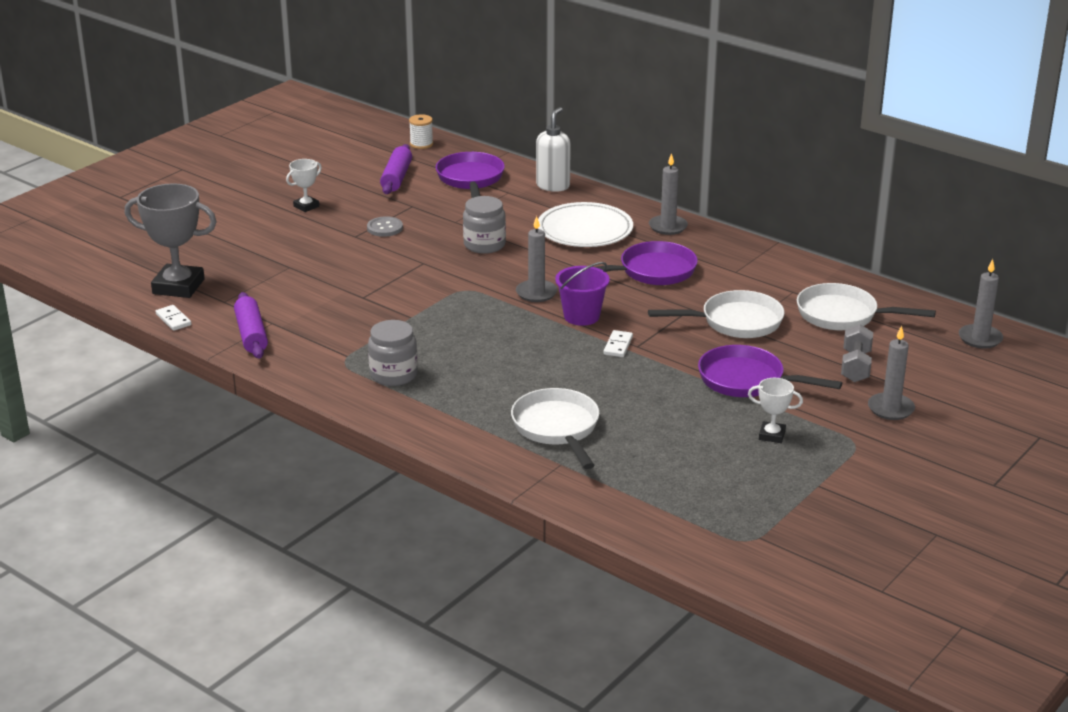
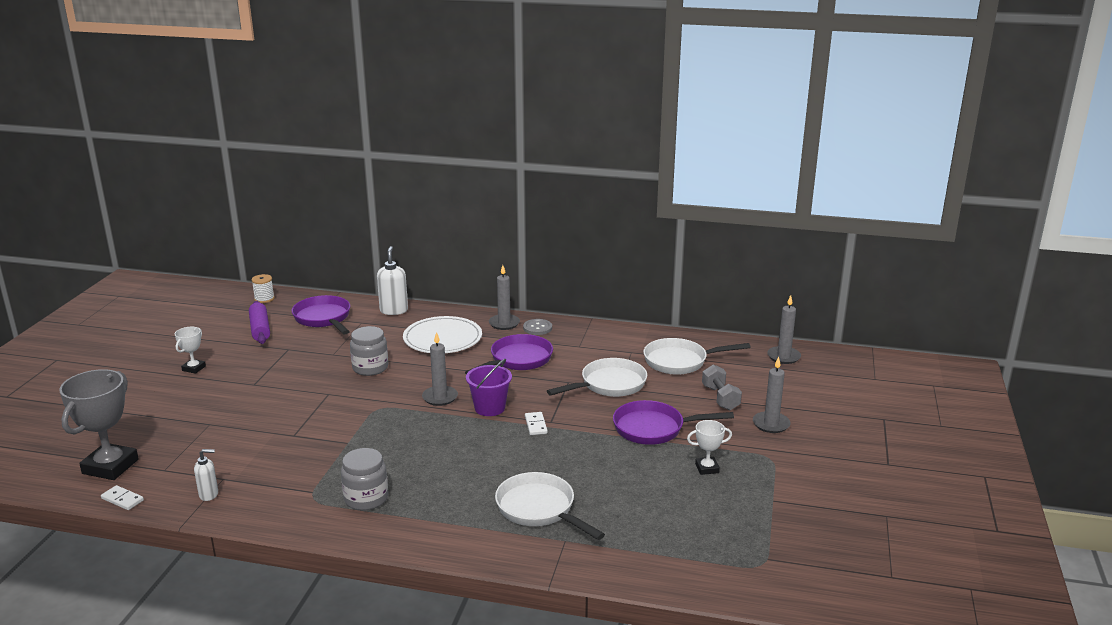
camera: 25 degrees left, 5 degrees down
grey trophy [124,183,217,298] -> grey trophy turned 60 degrees counterclockwise [59,369,139,480]
purple rolling pin [234,292,268,359] -> white soap dispenser [194,449,218,501]
grey button [367,216,403,237] -> grey button moved to [523,319,552,335]

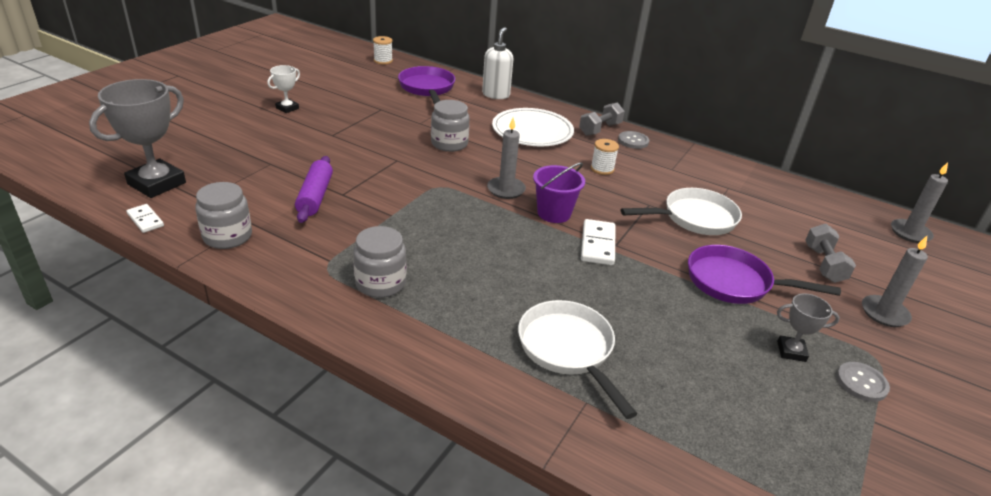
camera: 15 degrees right, 10 degrees up
white soap dispenser [194,449,218,501] -> grey jar [195,182,252,249]
purple rolling pin [249,301,270,344] -> purple rolling pin moved to [295,156,333,223]
purple pan [465,334,553,374] -> white spool [591,139,619,175]
grey candle [489,265,520,330] -> grey dumbbell [579,102,625,136]
white domino [525,412,548,435] -> white domino [581,219,615,265], size x1.59
white pan [643,338,751,375] -> none
white trophy [687,420,732,475] -> grey trophy [777,293,840,362]
none -> grey button [836,362,890,402]

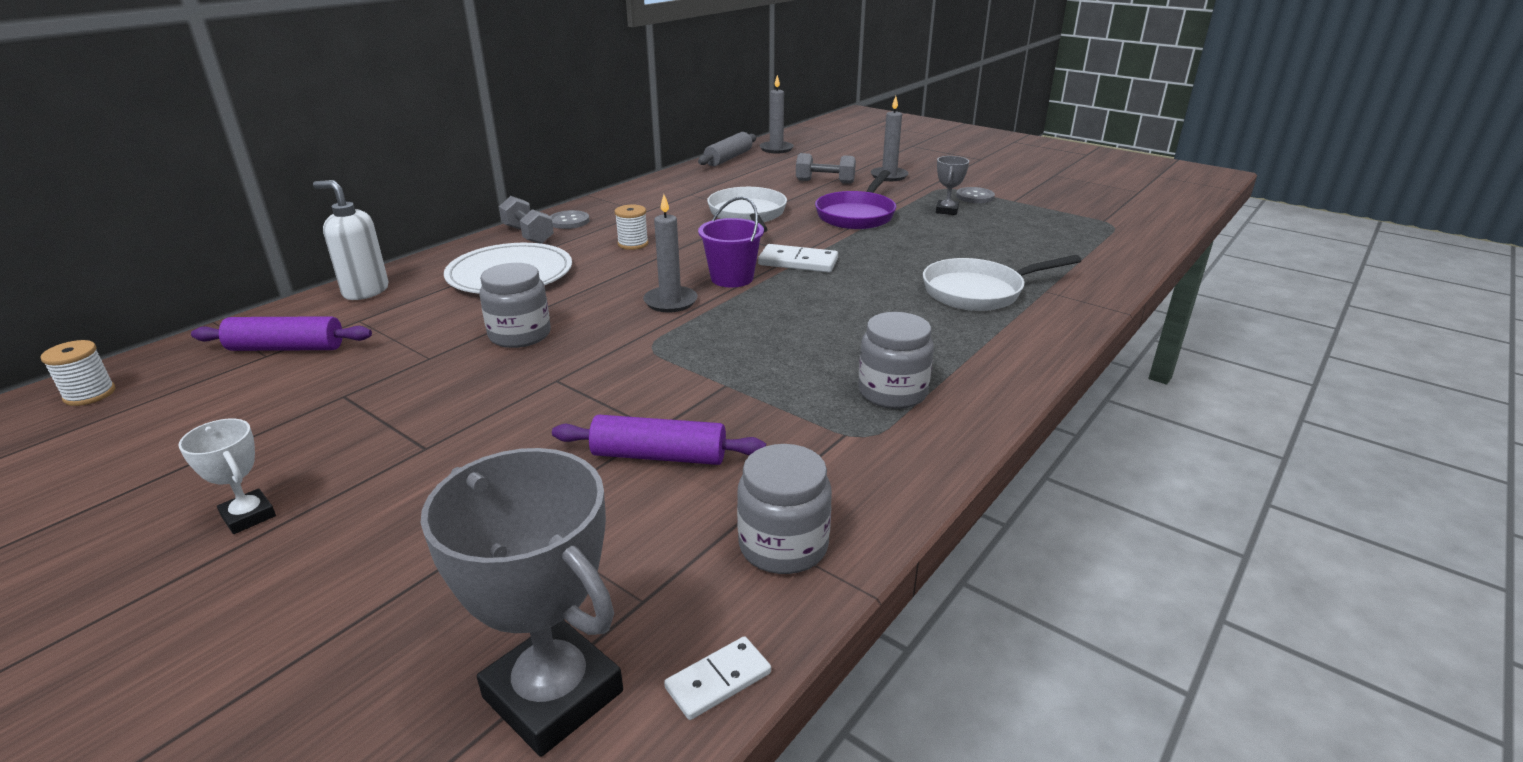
camera: 80 degrees left, 5 degrees down
purple pan [398,66,455,105] -> purple rolling pin [191,316,372,351]
none -> grey rolling pin [698,132,756,166]

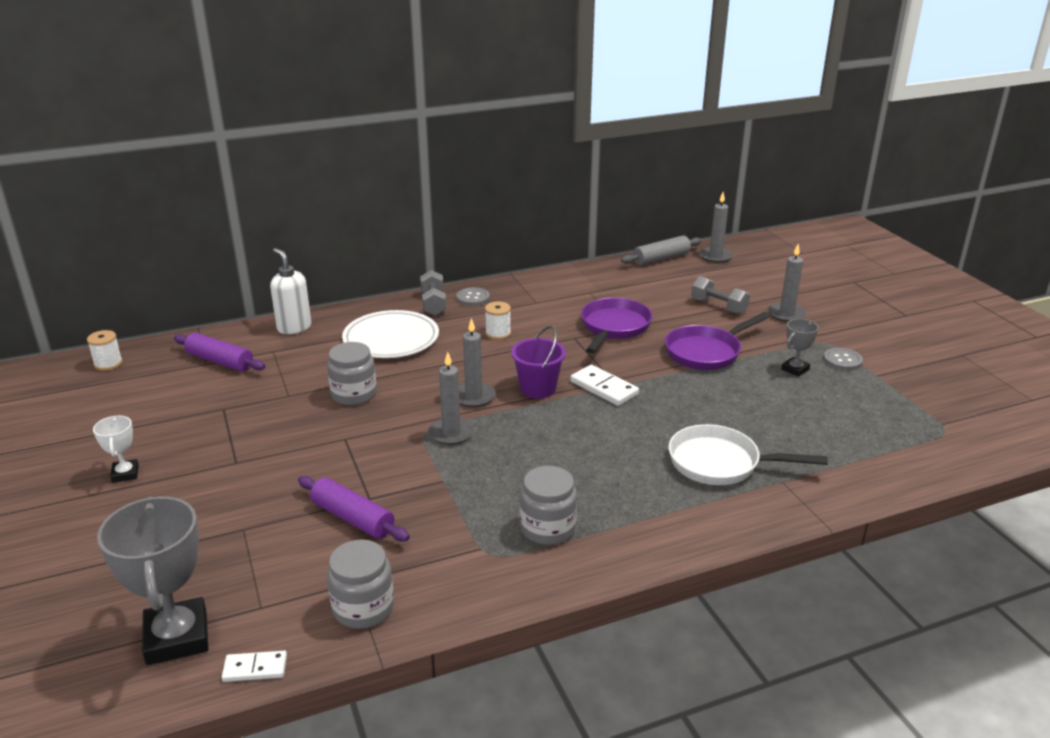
camera: 30 degrees right, 0 degrees up
white pan [707,187,787,232] -> purple pan [581,298,653,354]
none -> grey candle [428,352,474,445]

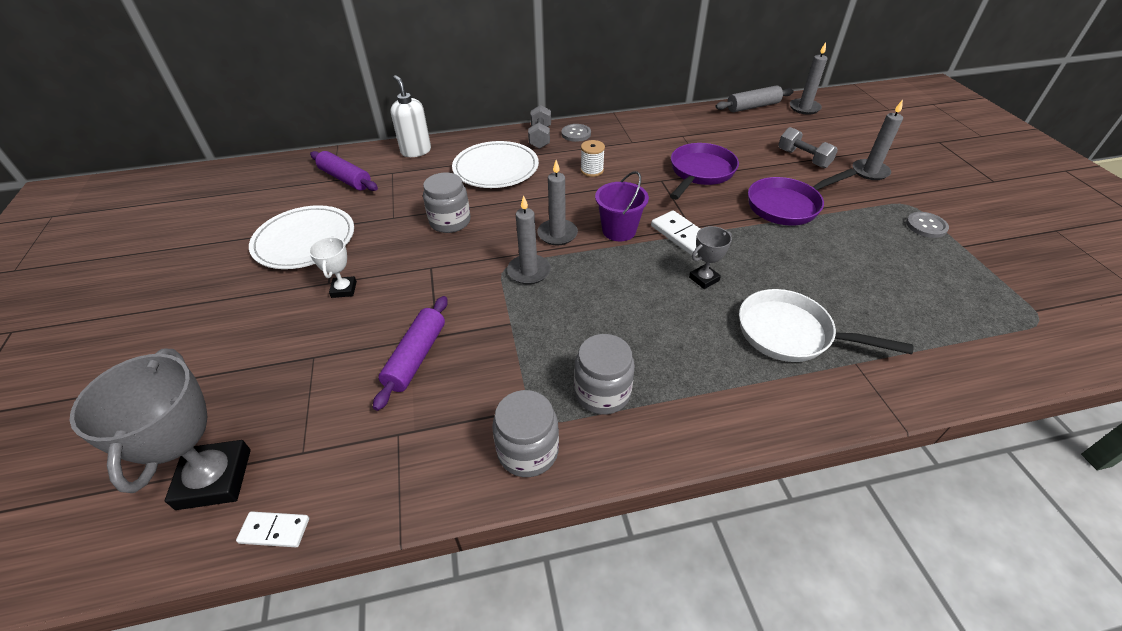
camera: 10 degrees right, 15 degrees up
white spool [87,330,123,371] -> none
white trophy [93,416,139,483] -> white trophy moved to [309,237,357,298]
purple rolling pin [298,476,410,541] -> purple rolling pin turned 60 degrees clockwise [373,296,448,411]
grey jar [327,540,394,629] -> grey jar moved to [492,390,559,477]
grey trophy [781,319,819,377] -> grey trophy moved to [689,226,732,289]
none -> white plate [249,205,354,269]

